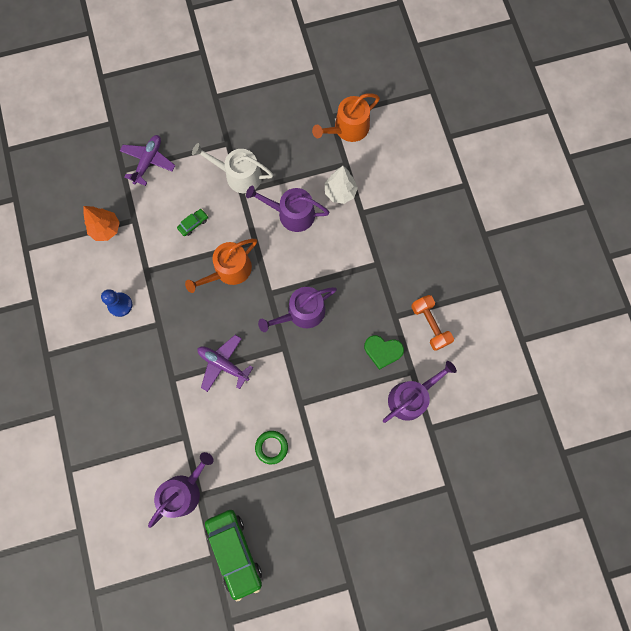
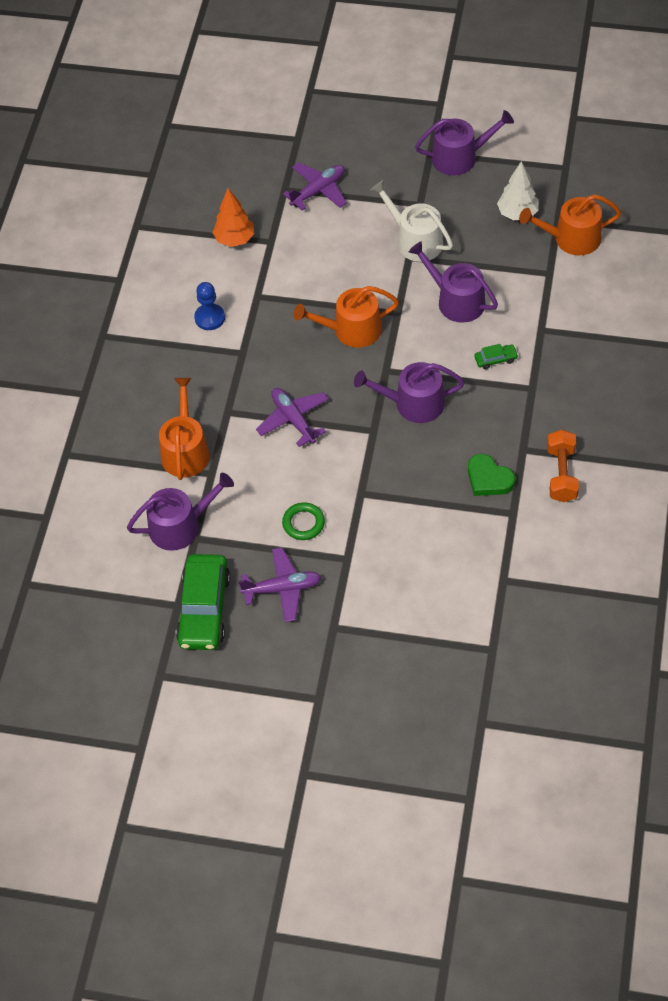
camera: 30 degrees right, 20 degrees down
green car [177,209,208,236] -> green car moved to [474,344,518,369]
white tree [325,166,358,204] -> white tree moved to [497,161,539,220]
purple watering can [383,361,457,423] -> purple watering can moved to [415,110,514,175]
none -> orange watering can [159,378,210,480]
none -> purple plane [239,547,321,622]

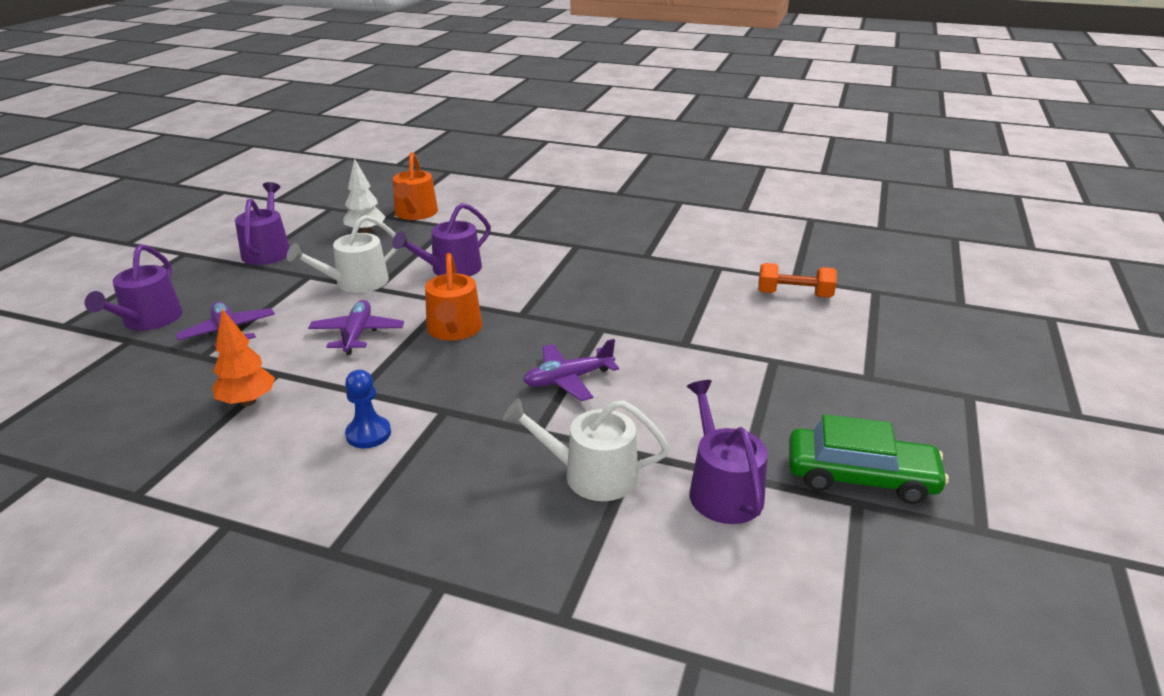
camera: 85 degrees left, 25 degrees down
orange watering can [159,378,210,480] -> white watering can [503,398,670,501]
purple plane [239,547,321,622] -> purple plane moved to [308,300,404,355]
green ring [282,502,325,540] -> none
purple watering can [354,362,465,423] -> purple watering can moved to [85,245,183,331]
green heart [468,454,515,496] -> none
green car [474,344,518,369] -> none
orange dumbbell [547,430,579,502] -> orange dumbbell moved to [758,263,837,298]

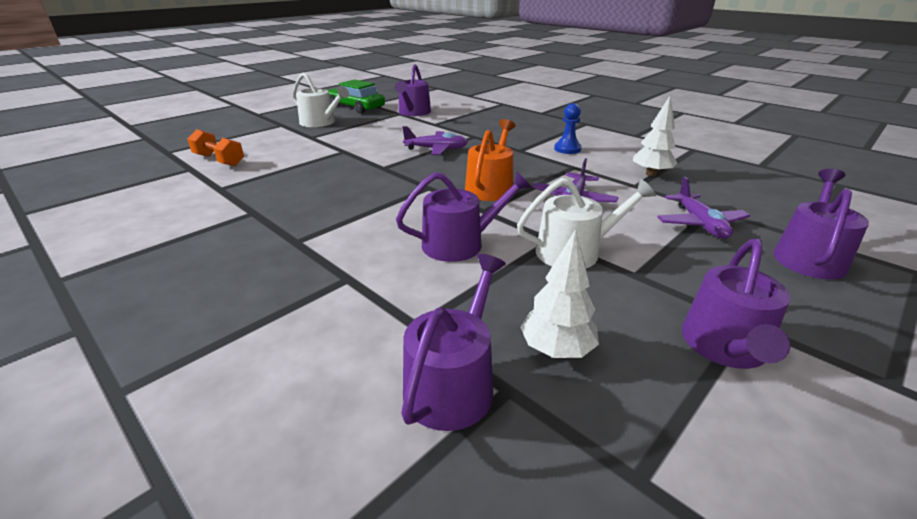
camera: 155 degrees left, 0 degrees up
orange tree [212,309,275,406] -> white tree [633,96,678,177]
orange watering can [393,152,438,220] -> purple watering can [401,254,506,431]
white watering can [503,398,670,501] -> white watering can moved to [292,73,349,127]

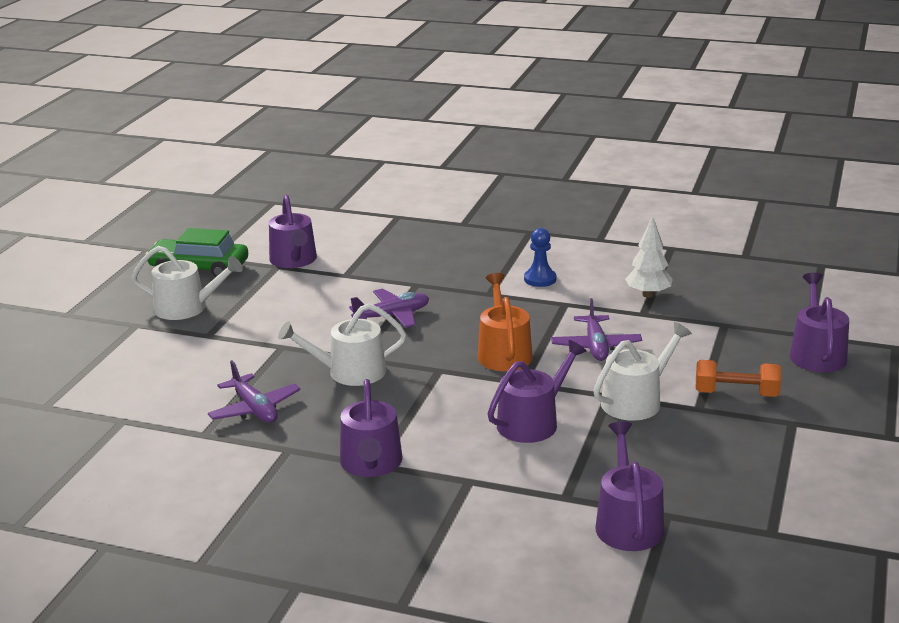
camera: 25 degrees left, 5 degrees down
orange dumbbell [187,129,244,166] -> orange dumbbell moved to [695,360,781,397]
white tree [520,229,599,358] -> none
purple plane [657,177,750,239] -> purple plane moved to [208,360,301,423]
purple watering can [682,239,790,369] -> purple watering can moved to [340,379,402,477]
none -> white watering can [278,303,406,386]

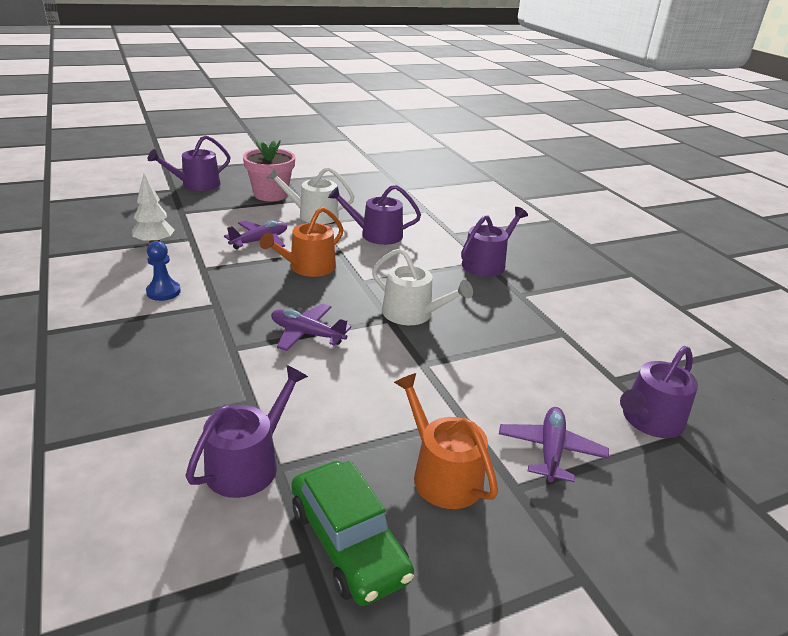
camera: 135 degrees left, 5 degrees up
white watering can [131,246,243,320] -> orange watering can [394,373,498,509]
purple plane [208,360,301,423] -> purple plane moved to [499,407,609,483]
purple watering can [596,422,664,551] -> purple watering can moved to [620,346,698,438]
orange dumbbell [695,360,781,397] -> pink flower pot [243,140,295,201]

